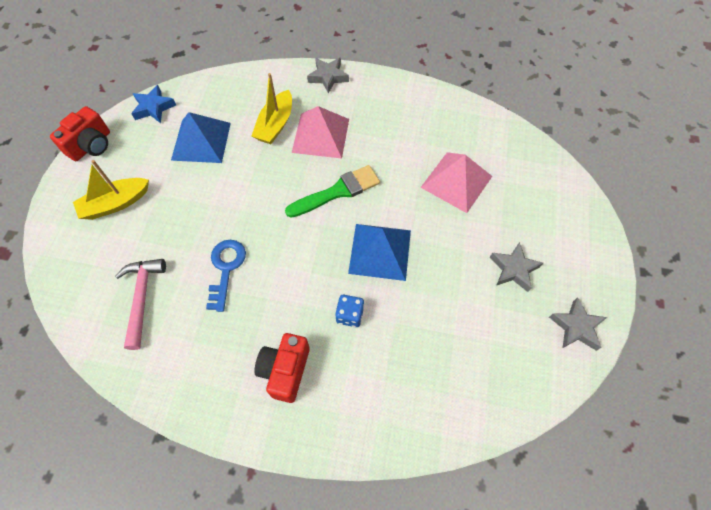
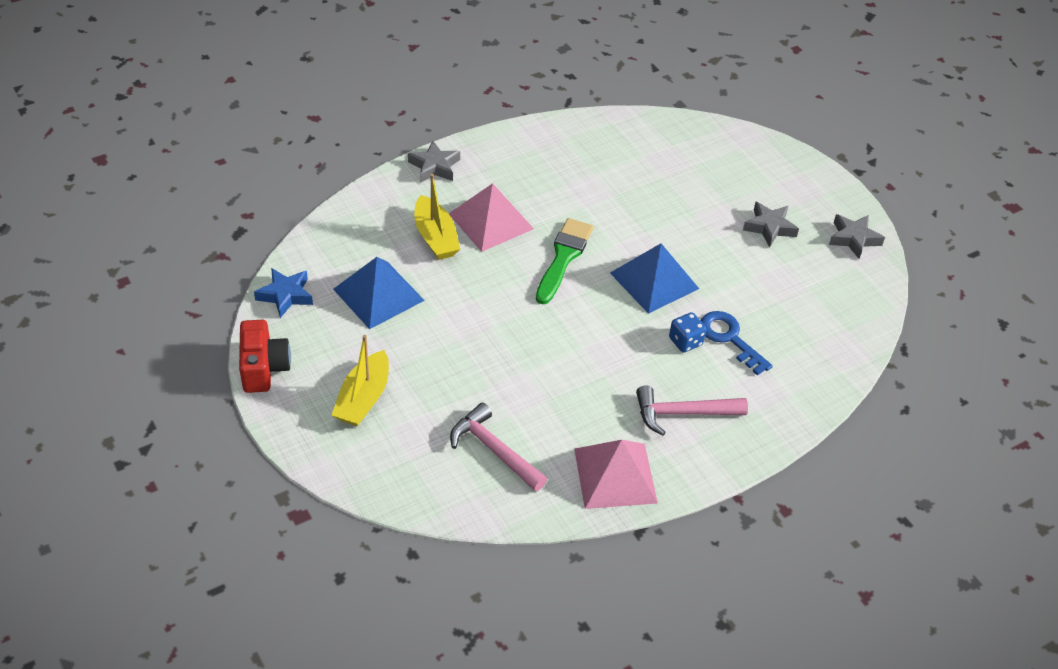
camera: 45 degrees left, 15 degrees down
blue key [206,240,246,312] -> blue key moved to [701,311,773,375]
red camera [254,333,310,403] -> pink hammer [636,385,748,435]
pink pyramid [420,152,492,213] -> pink pyramid moved to [574,440,658,509]

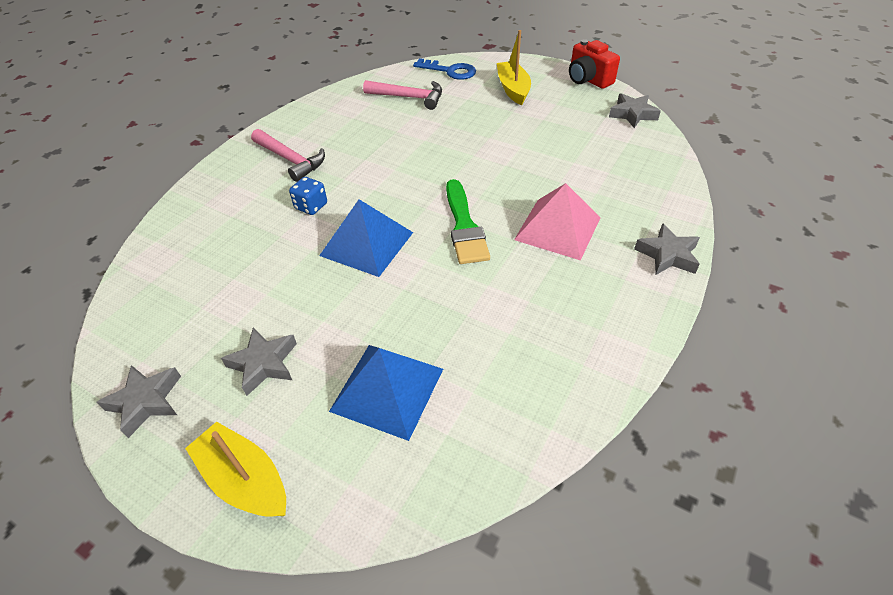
camera: 155 degrees right, 0 degrees up
blue star [254,268,313,318] -> grey star [609,93,661,128]
blue pyramid [333,257,425,329] -> blue pyramid moved to [329,345,443,441]
yellow boat [414,174,460,260] -> yellow boat moved to [185,422,286,517]
pink pyramid [574,440,658,509] -> none
pink hammer [636,385,748,435] -> pink hammer turned 75 degrees clockwise [251,129,325,182]
blue key [701,311,773,375] -> blue key moved to [413,58,476,80]

